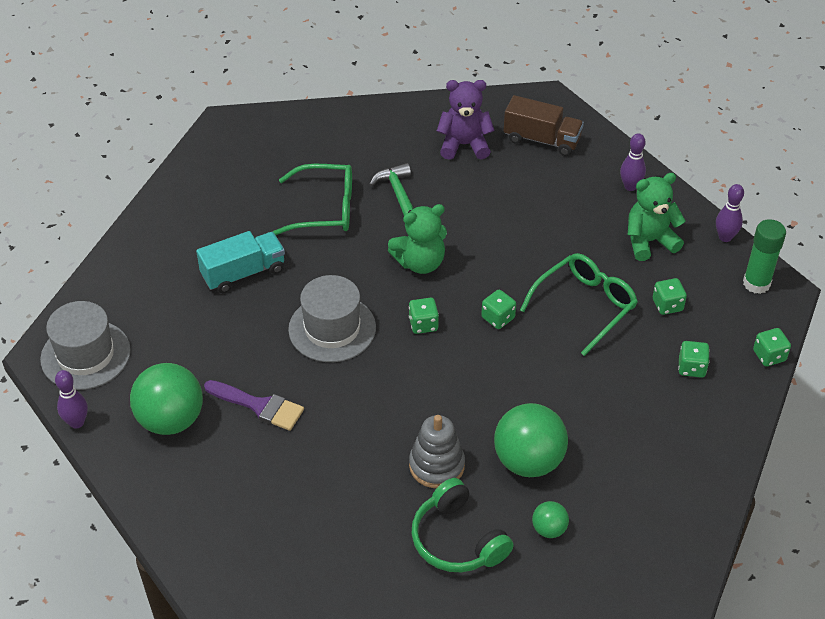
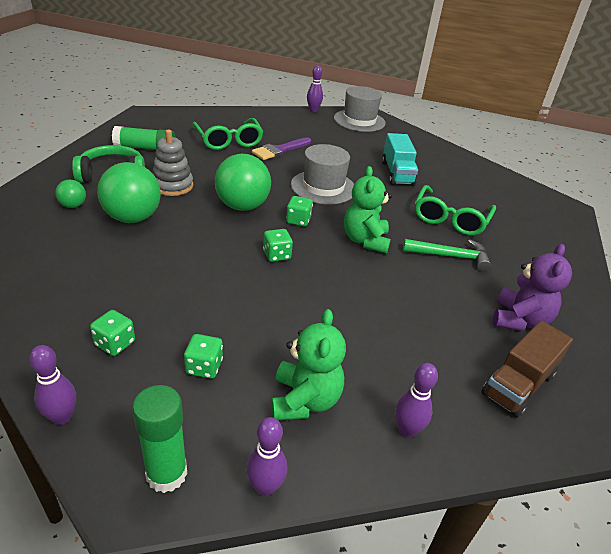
camera: 110 degrees right, 10 degrees down
green ball [130,363,203,435] -> green ball moved to [215,154,271,211]
green glasses [520,253,638,356] -> green glasses moved to [192,118,264,150]
green dice [753,328,791,366] -> purple bowling pin [29,345,76,425]
none -> green glue stick [112,126,175,150]

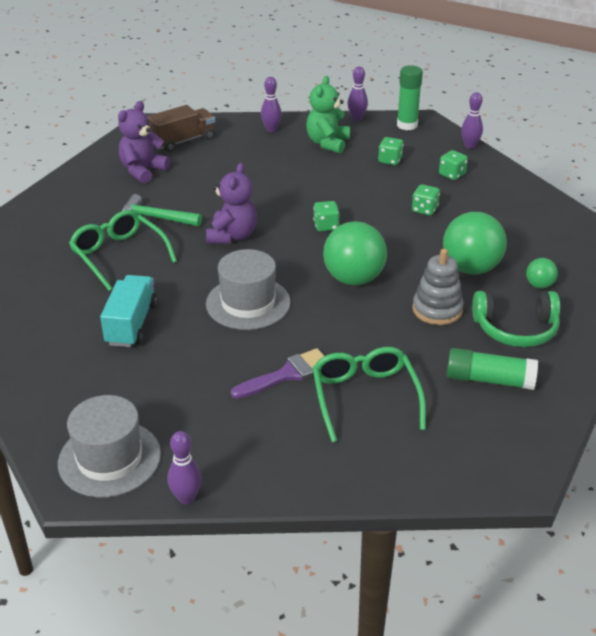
camera: 165 degrees left, 0 degrees up
green dice [286,196,313,227] -> green dice moved to [412,184,440,216]
green teddy bear [344,166,392,253] -> purple teddy bear [206,163,257,244]
green glasses [415,185,496,236] -> green glasses turned 75 degrees counterclockwise [69,210,177,291]

